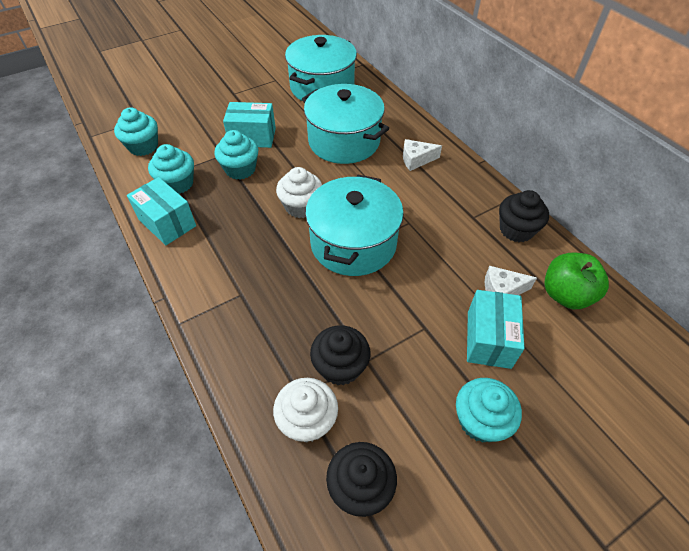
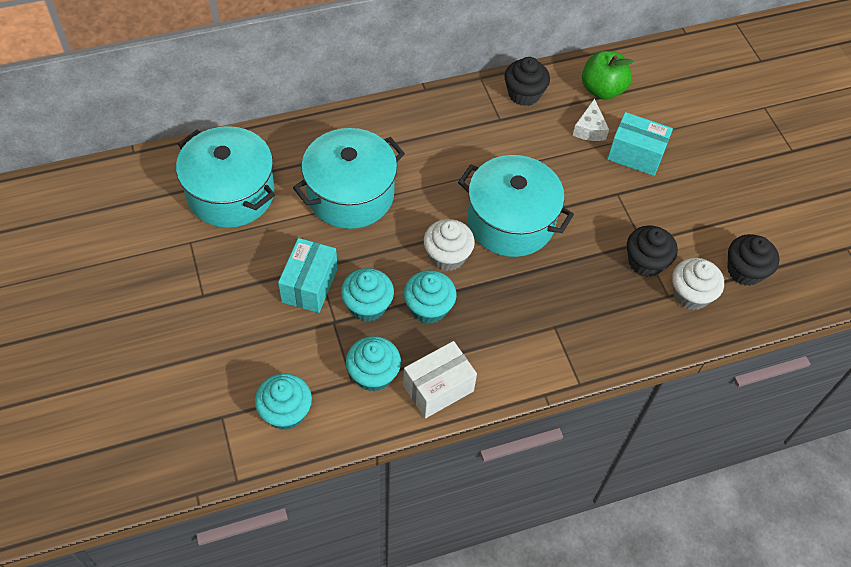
camera: 80 degrees left, 5 degrees up
turquoise box [127,177,196,245] -> white box [403,341,477,418]
white cheese [403,139,442,171] -> none
turquoise cupcake [456,378,522,442] -> turquoise cupcake moved to [404,270,456,324]

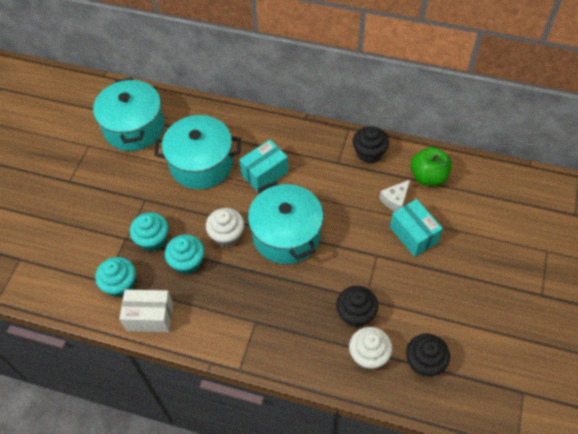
camera: 40 degrees right, 0 degrees up
turquoise cupcake [255,373,312,430] -> none
turquoise box [278,238,338,313] -> turquoise box moved to [239,139,288,192]

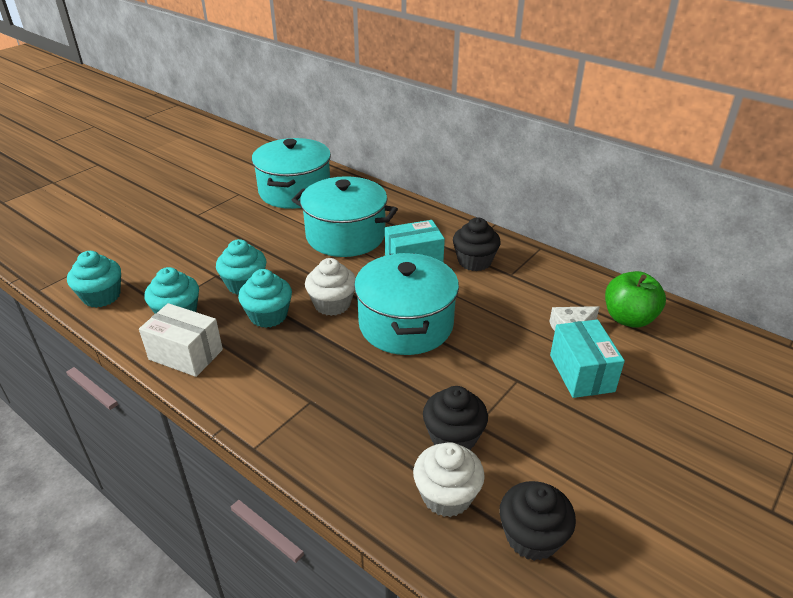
camera: 20 degrees right, 20 degrees down
black cupcake [353,126,389,163] -> black cupcake moved to [453,217,501,271]
none -> turquoise cupcake [67,251,121,308]

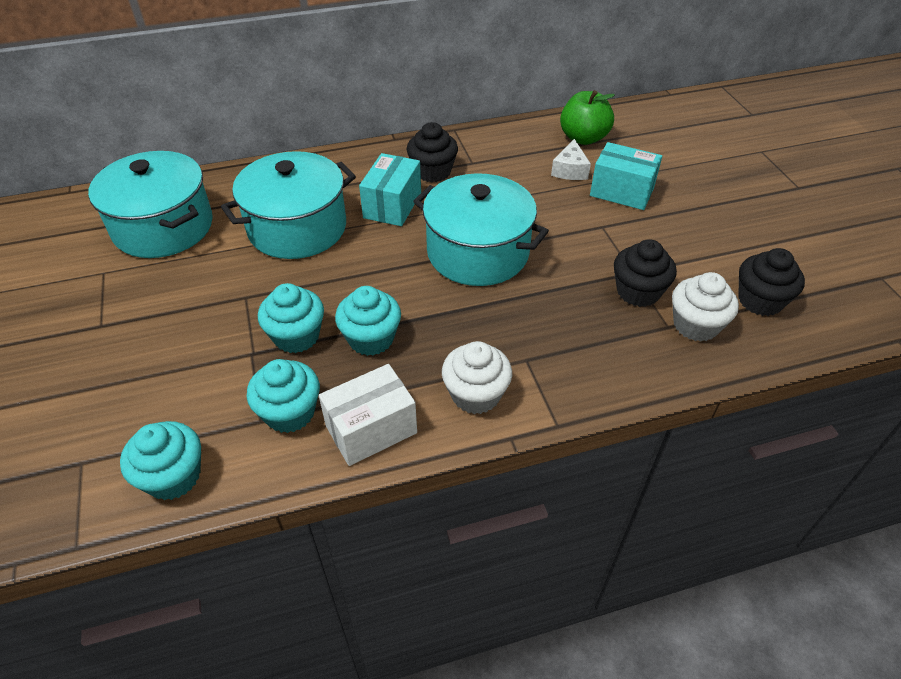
camera: 55 degrees left, 10 degrees up
white cupcake [305,258,356,316] -> white cupcake moved to [442,341,512,414]

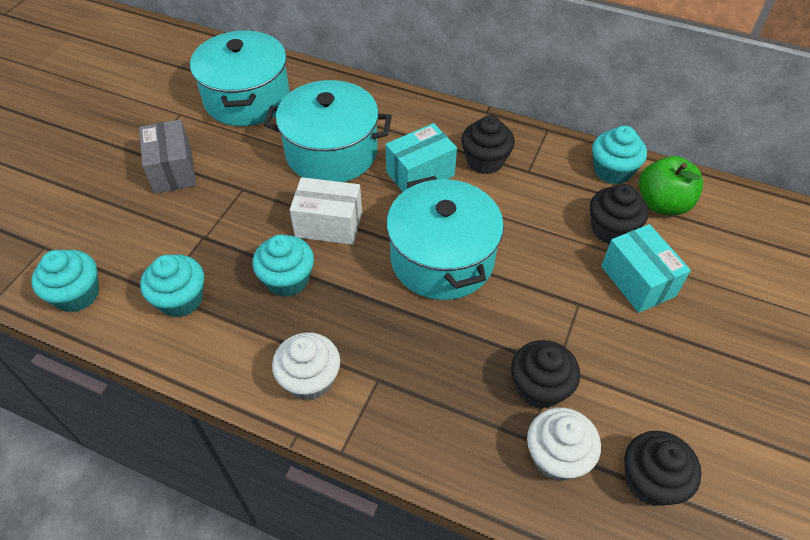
camera: 40 degrees right, 5 degrees up
turquoise cupcake [258,283,324,353] -> turquoise cupcake moved to [592,126,647,185]
white box [319,364,417,466] -> white box moved to [290,177,362,245]
white cheese [551,139,591,180] -> black cupcake [590,184,649,244]
none -> grey box [139,119,196,194]

